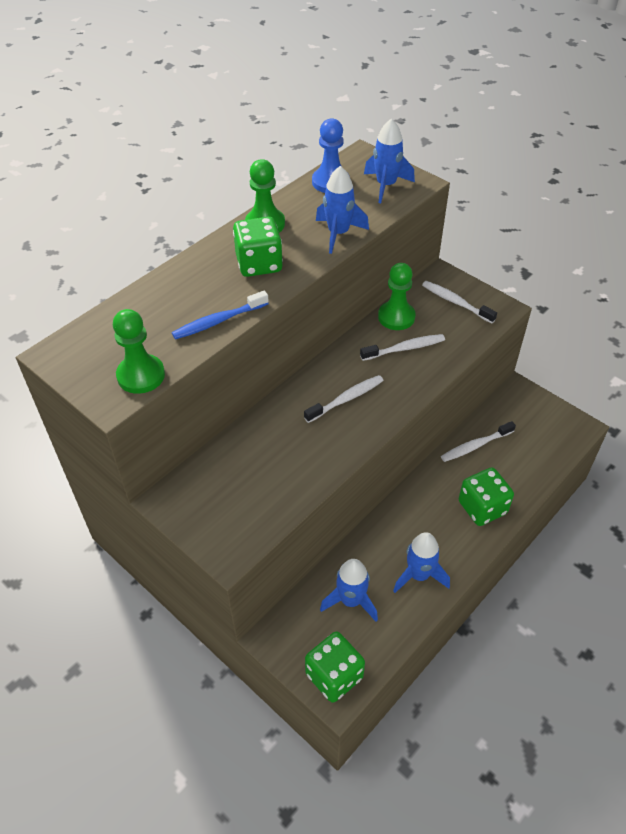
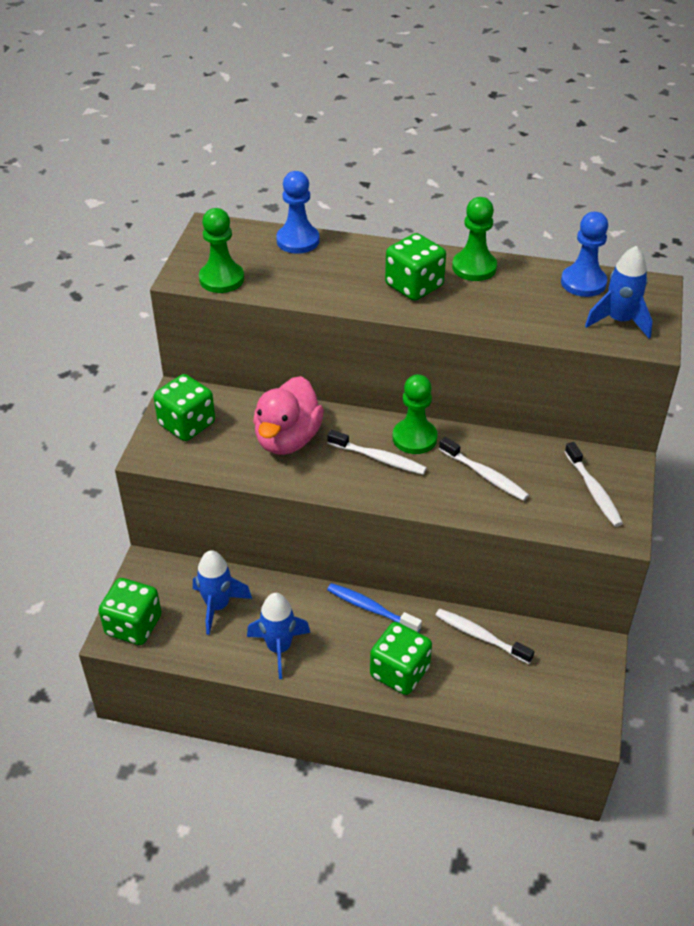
camera: 60 degrees right, 5 degrees down
blue toothbrush [172,291,269,340] -> blue toothbrush moved to [327,583,422,632]
blue rocket [316,166,369,254] -> none
green pawn [378,263,415,330] -> green pawn moved to [393,374,437,454]
white toothbrush [422,281,497,323] -> white toothbrush turned 150 degrees clockwise [565,442,623,527]
none -> green dice [154,374,215,441]
none -> pink duck [253,376,324,455]
none -> blue pawn [276,171,320,254]

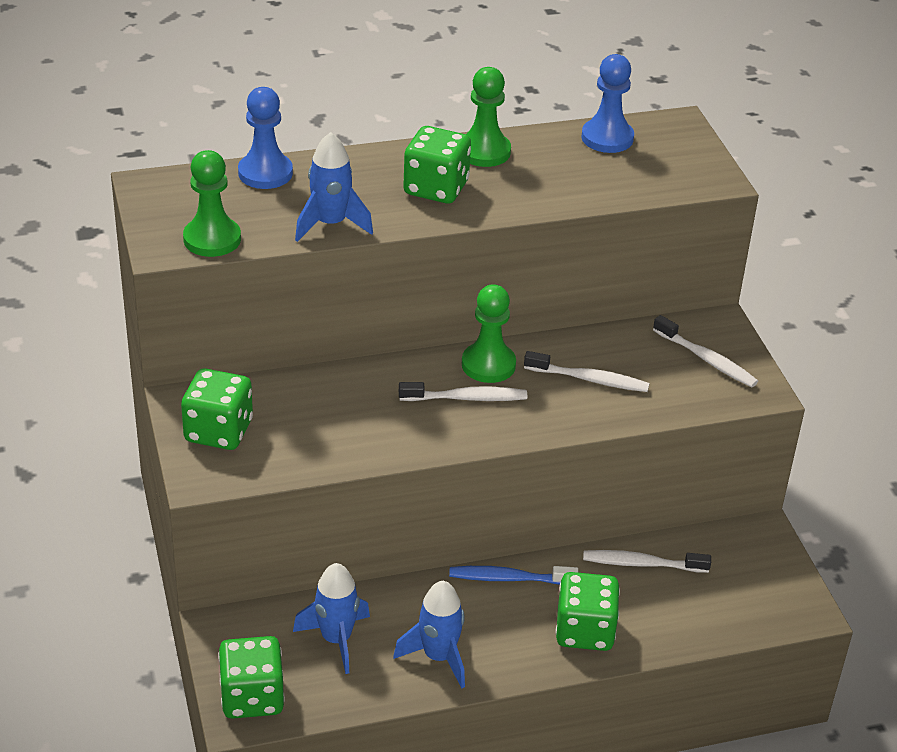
camera: 30 degrees left, 5 degrees down
pink duck [253,376,324,455] -> none
blue rocket [585,246,652,338] -> blue rocket moved to [295,132,373,242]

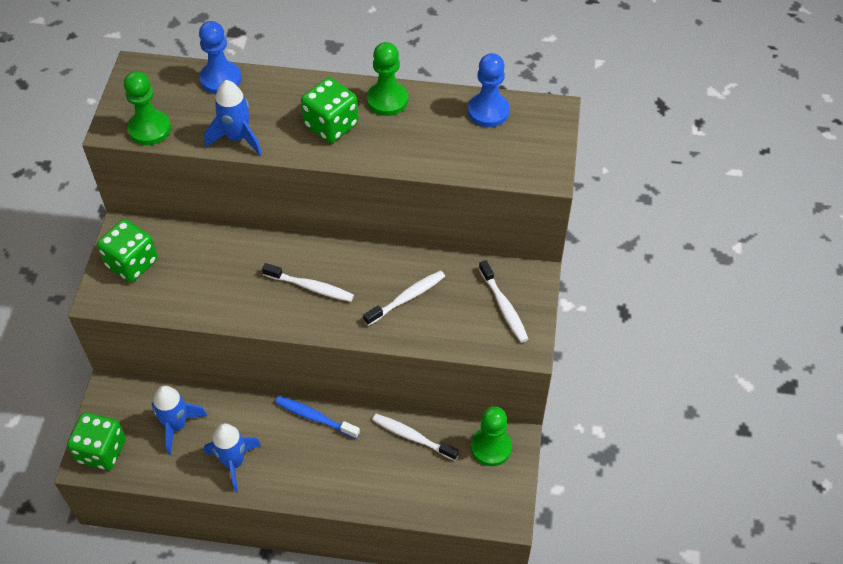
camera: 25 degrees right, 15 degrees up
green pawn [462,284,516,383] -> green pawn moved to [471,406,512,466]
white toothbrush [524,351,650,392] -> white toothbrush turned 75 degrees counterclockwise [363,270,445,326]
green dice [556,572,620,651] -> none

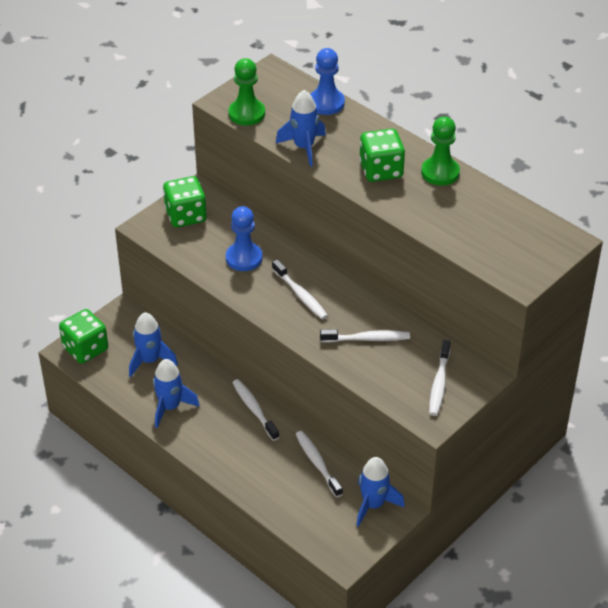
camera: 35 degrees right, 10 degrees down
blue toothbrush [275,396,360,439] -> white toothbrush [232,379,279,441]
blue pawn [468,53,510,127] -> blue pawn moved to [226,206,262,271]
green pawn [471,406,512,466] -> blue rocket [356,457,405,527]

